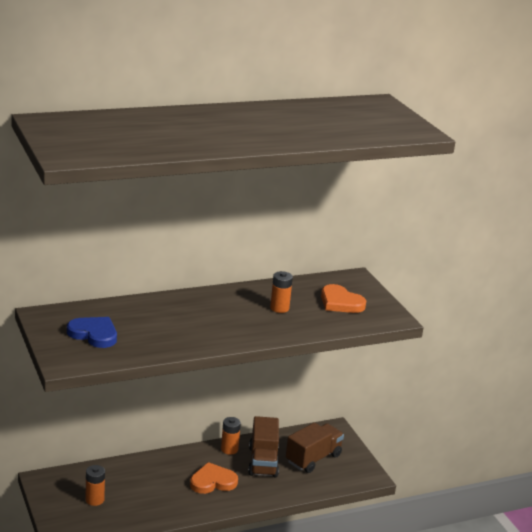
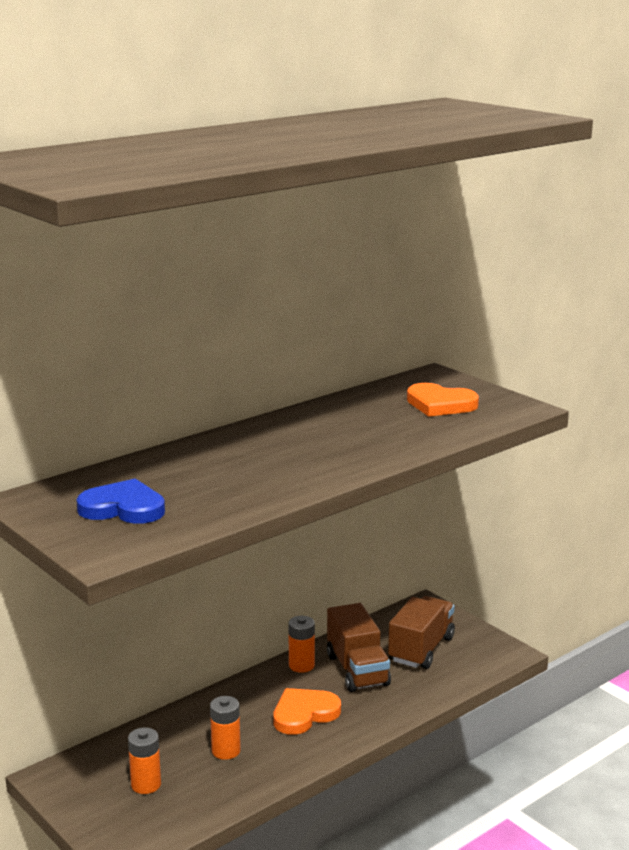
camera: 15 degrees left, 5 degrees down
orange battery [270,271,293,313] -> orange battery moved to [210,696,241,760]

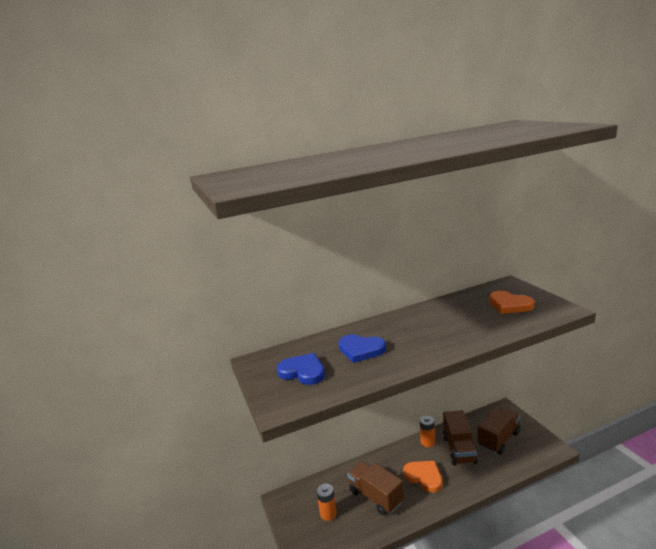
camera: 20 degrees right, 0 degrees up
orange battery [210,696,241,760] -> brown truck [347,461,404,516]
orange heart [273,688,341,735] -> orange heart turned 60 degrees clockwise [403,461,442,493]
none -> blue heart [338,334,386,363]

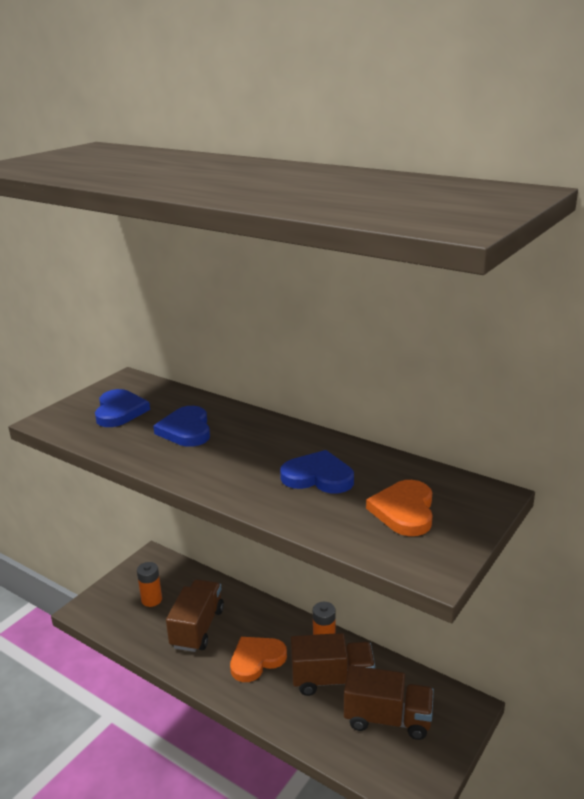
camera: 55 degrees right, 5 degrees up
orange heart [403,461,442,493] -> orange heart turned 135 degrees counterclockwise [230,637,287,682]
brown truck [443,410,478,465] -> brown truck turned 150 degrees counterclockwise [291,633,375,696]
none -> blue heart [280,450,354,493]

